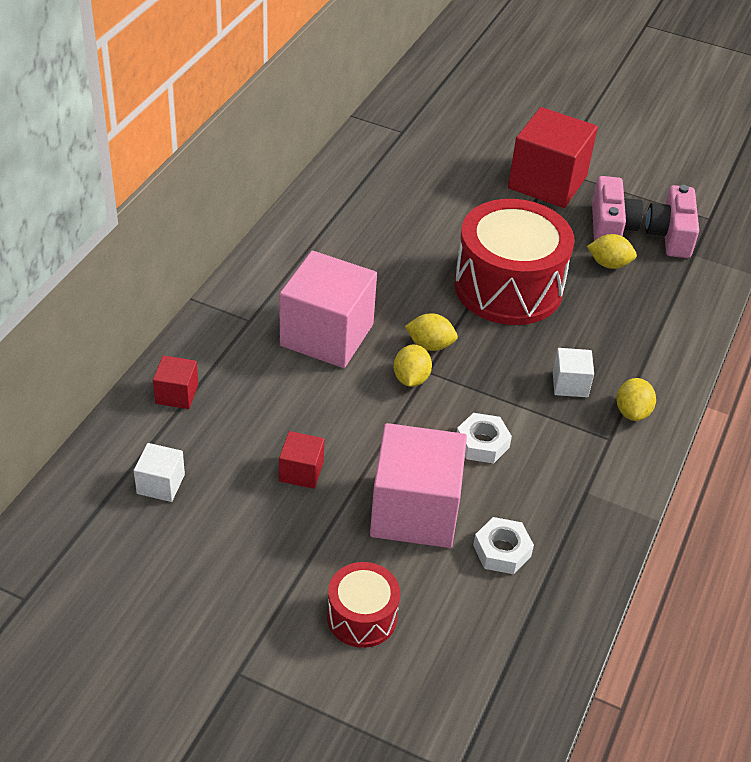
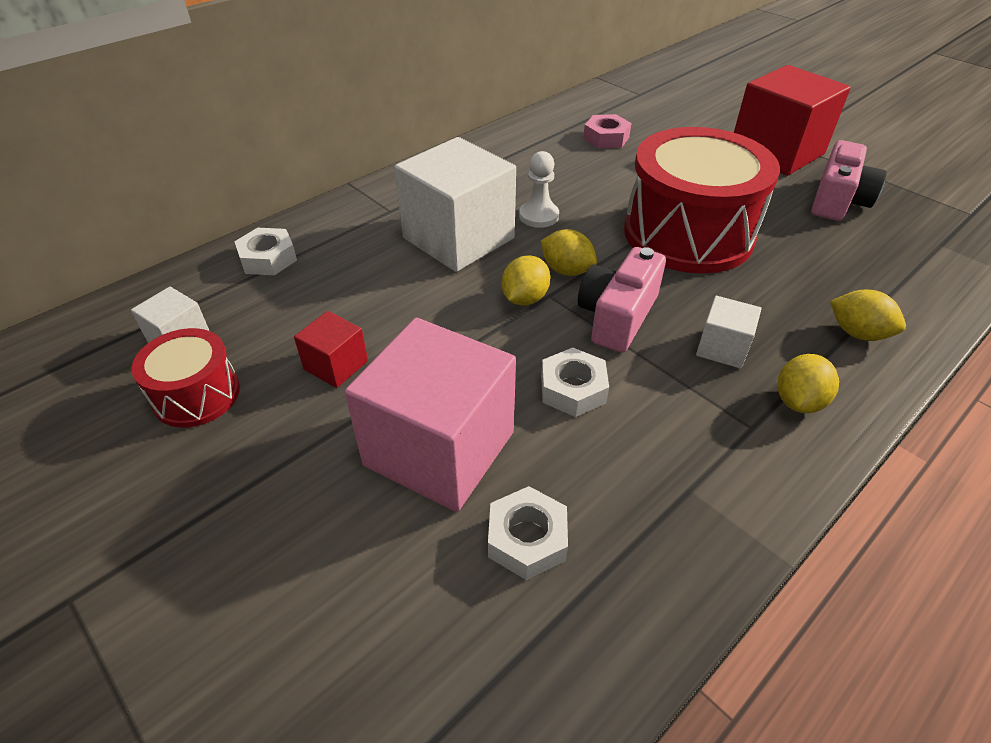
camera: 25 degrees right, 0 degrees up
red cube [153,355,198,409] -> white nut [234,228,297,275]
pink cube [280,251,377,368] -> white cube [394,137,516,272]
red drum [327,562,400,648] -> red drum moved to [131,328,240,428]
yellow lemon [587,234,637,269] -> yellow lemon moved to [830,290,906,341]
pink camera [645,185,699,258] -> pink camera moved to [578,247,666,353]
none -> white pawn [519,151,559,228]
none -> pink nut [583,114,632,149]

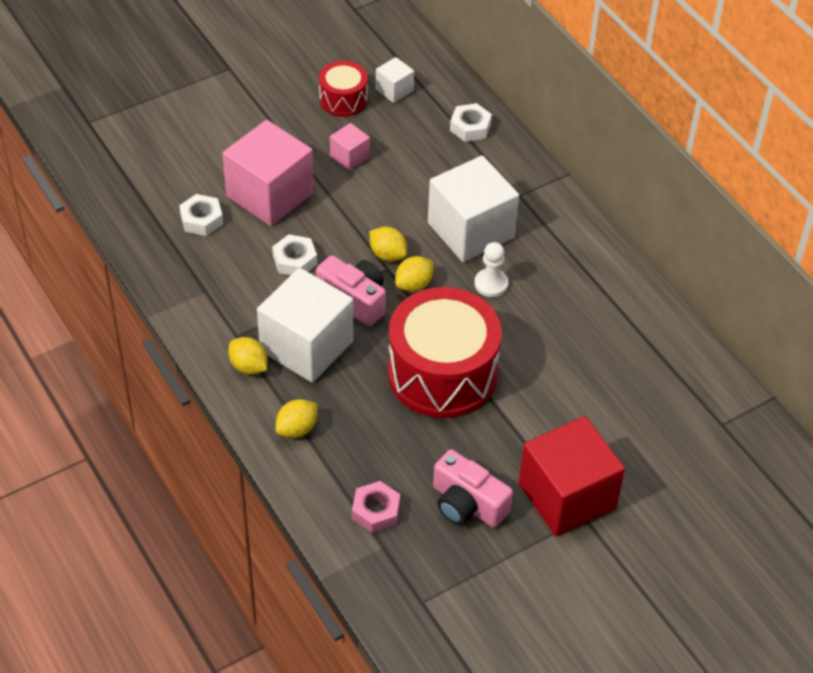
camera: 100 degrees right, 5 degrees up
red cube [294,311,368,388] -> pink cube [330,123,370,171]
pink nut [583,114,632,149] -> pink nut moved to [352,481,400,533]
white cube [696,296,762,369] -> white cube [257,268,353,383], size x2.16

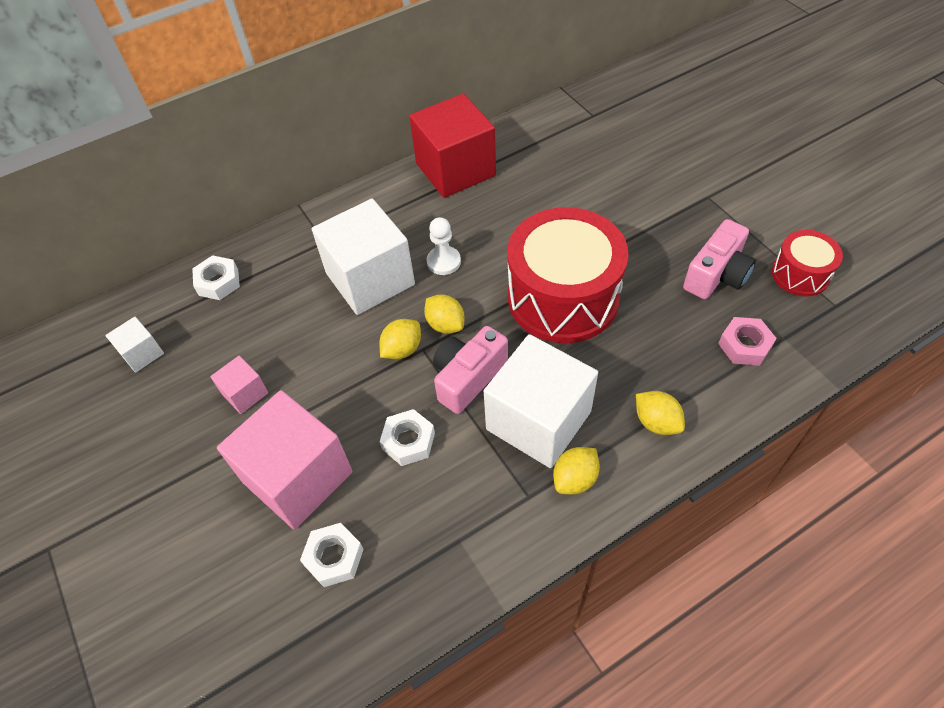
camera: 85 degrees left, 5 degrees up
red drum [319,61,368,117] -> red drum moved to [772,230,843,297]
red cube [519,416,625,537] -> red cube moved to [409,94,496,198]

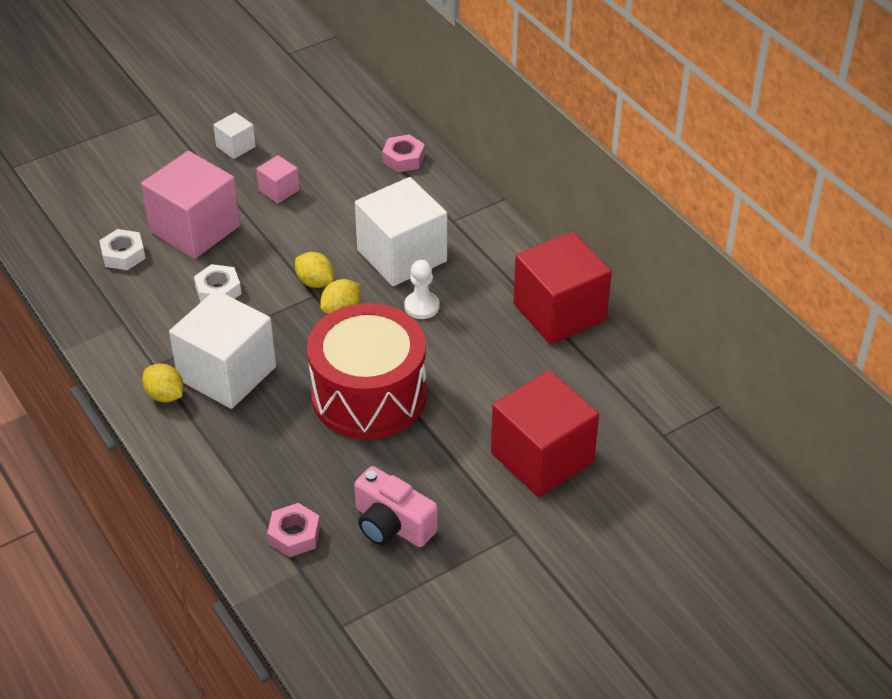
camera: 85 degrees right, 10 degrees down
white cube [105,317,164,373] -> white cube moved to [213,112,256,159]
white nut [192,255,240,300] -> pink nut [382,134,425,172]
pink camera [433,326,508,414] -> none
yellow lemon [636,391,685,435] -> none
red drum [772,230,843,297] -> none
none -> red cube [491,370,599,497]

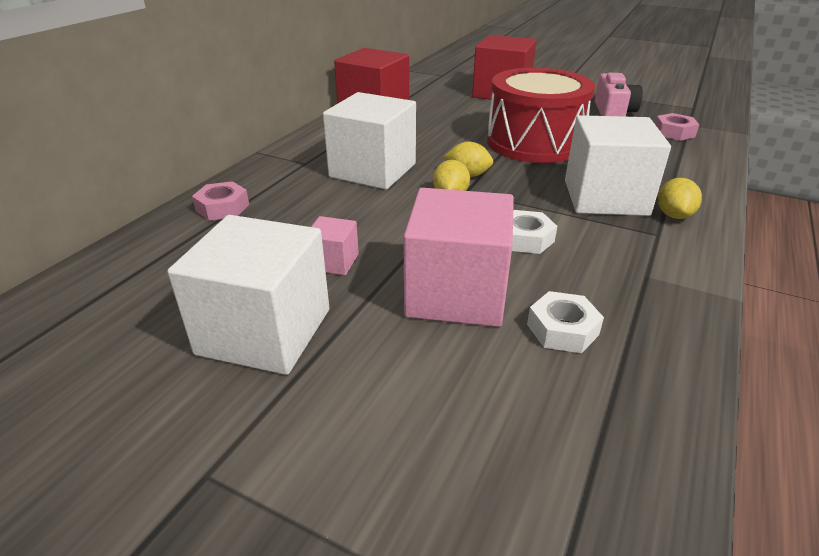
camera: 120 degrees left, 10 degrees down
white cube [213,112,256,159] -> white cube [167,215,329,375], size x2.16
white pawn [404,260,440,319] -> none

